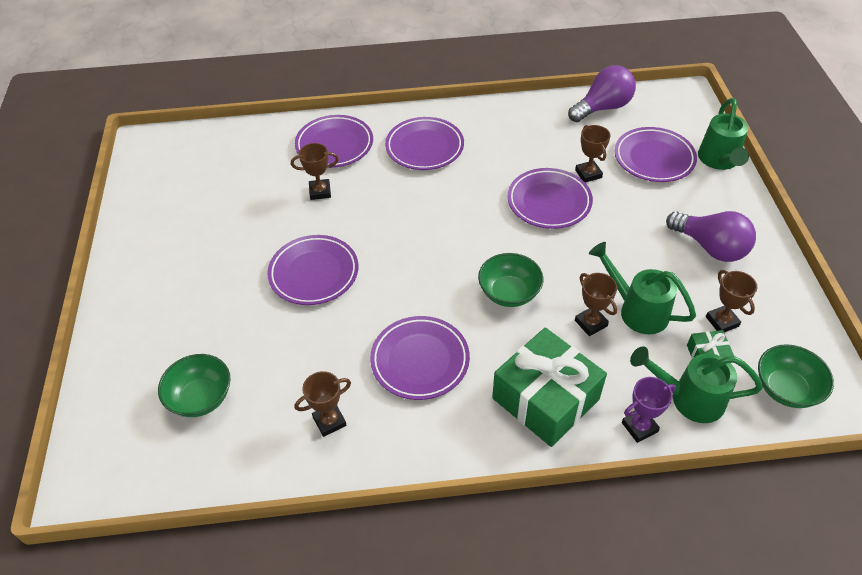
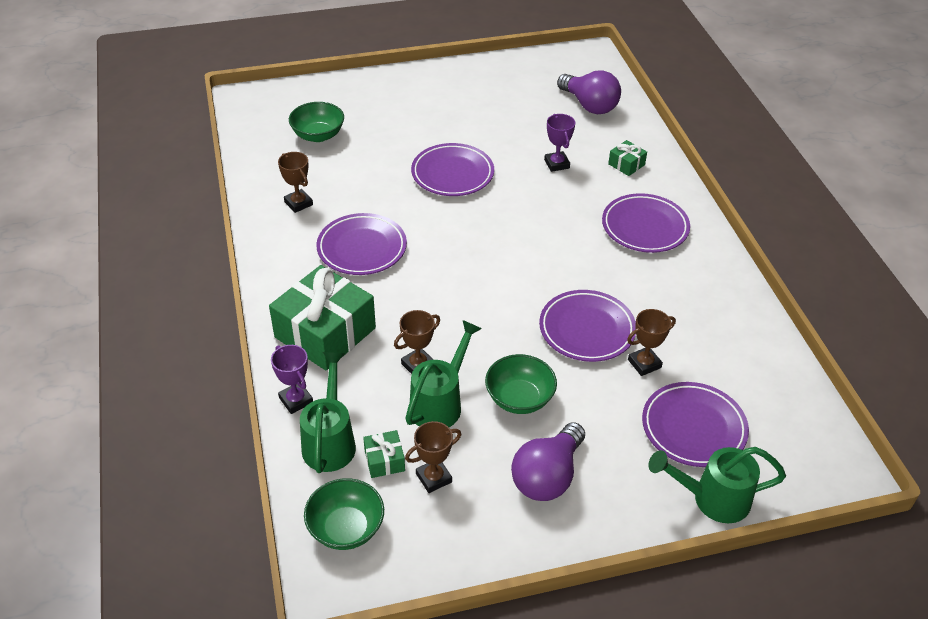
camera: 80 degrees right, 5 degrees down
brown trophy [291,143,339,200] -> purple trophy [544,114,575,172]
purple plate [295,115,373,168] -> green gift [608,140,647,176]
green bowl [478,253,544,307] -> green bowl moved to [485,354,557,414]
purple light bulb [568,65,636,122] -> purple light bulb moved to [557,70,621,114]

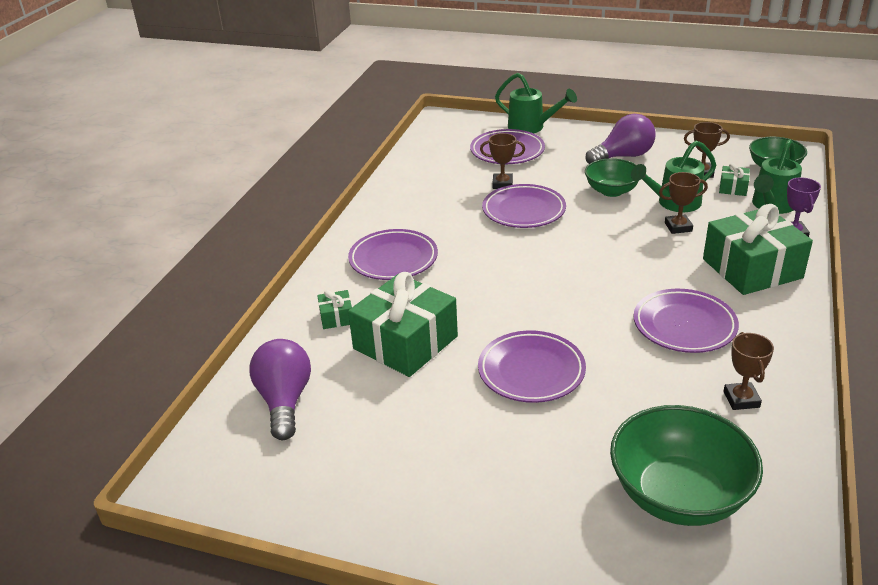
camera: 145 degrees left, 10 degrees down
green bowl [289,102,344,142] -> green bowl [610,405,763,526], size x1.64
purple trophy [544,114,575,172] -> green gift [348,272,458,377]

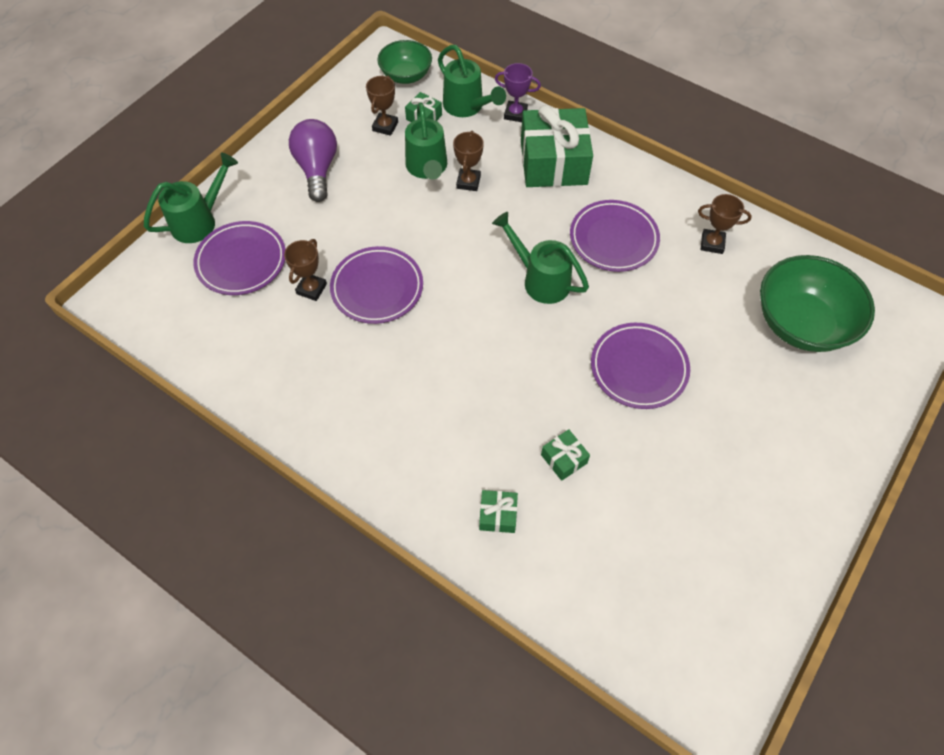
camera: 75 degrees left, 25 degrees up
purple light bulb [249,339,311,440] -> none
purple plate [348,229,438,280] -> none
green gift [348,272,458,377] -> green gift [541,429,590,481], size x0.43
green bowl [585,158,639,197] -> none
none -> green watering can [492,212,589,304]

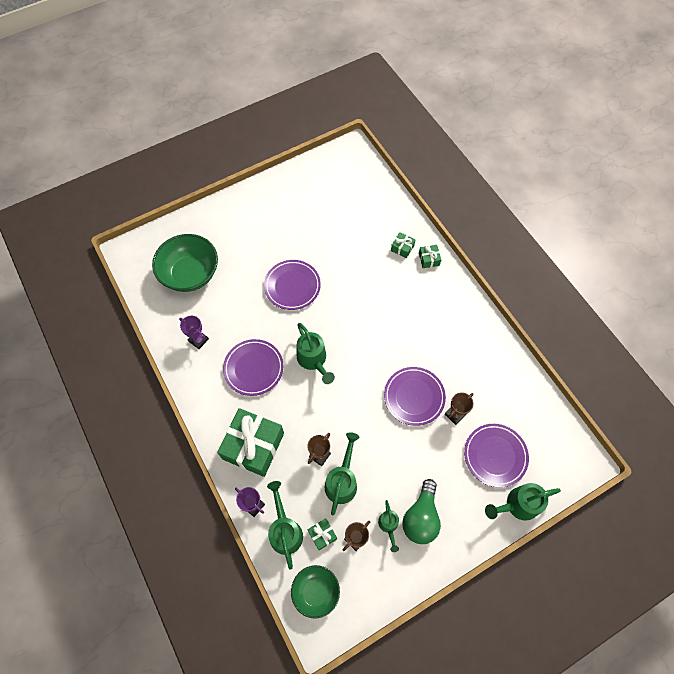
camera: 155 degrees left, 5 degrees up
purple light bulb [289,119,337,202] -> green light bulb [402,479,441,544]
green gift [541,429,590,481] -> green gift moved to [419,245,441,268]
brown trophy [698,194,752,254] -> purple trophy [179,315,209,349]
none -> green watering can [378,500,399,552]

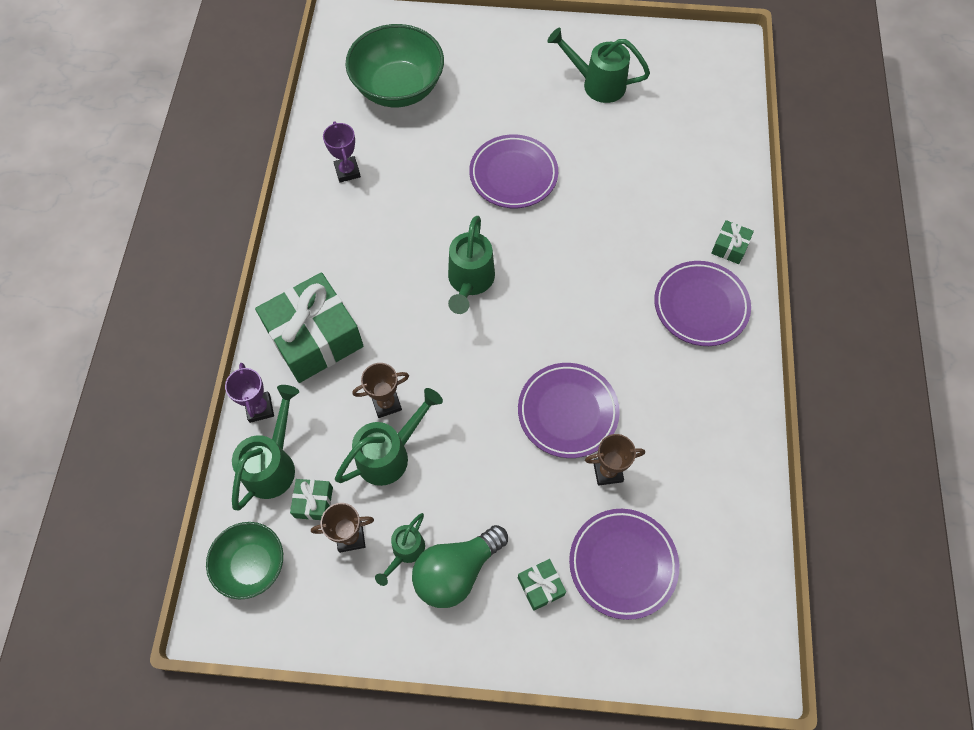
camera: 35 degrees right, 0 degrees up
purple plate [223,339,283,396] -> purple plate moved to [654,261,751,346]
green gift [391,232,416,258] -> green gift moved to [518,559,566,611]
green watering can [485,483,561,521] -> green watering can moved to [547,28,650,103]

